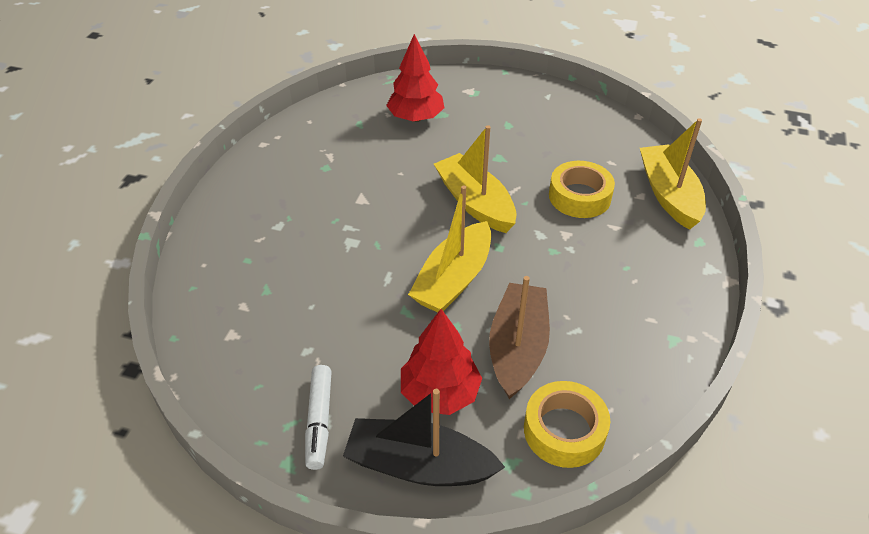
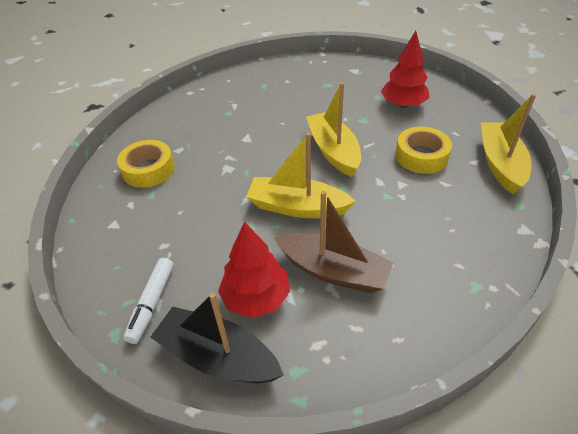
camera: 15 degrees right, 0 degrees up
red tree [386,34,444,122] -> red tree moved to [381,31,430,108]
yellow boat [408,185,491,312] -> yellow boat turned 60 degrees clockwise [246,133,356,218]
brown boat [489,276,550,399] -> brown boat turned 90 degrees clockwise [274,191,394,293]
yellow tape [524,381,610,468] -> yellow tape moved to [117,140,175,188]

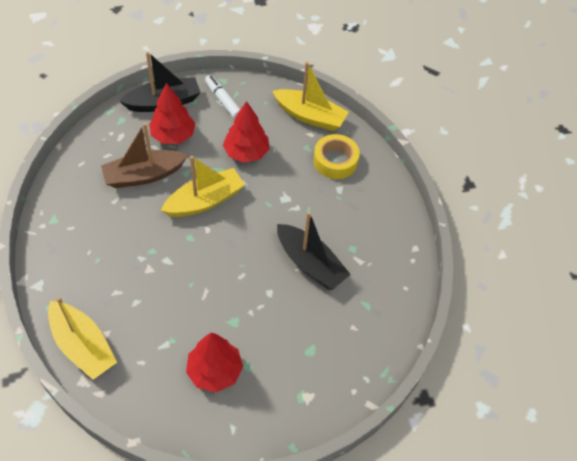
camera: 130 degrees right, 10 degrees up
yellow boat [306,82,361,177] -> yellow boat moved to [272,61,349,131]
yellow tape [395,127,452,174] -> none
none -> red tree [223,101,269,163]
none -> black boat [277,212,351,290]

